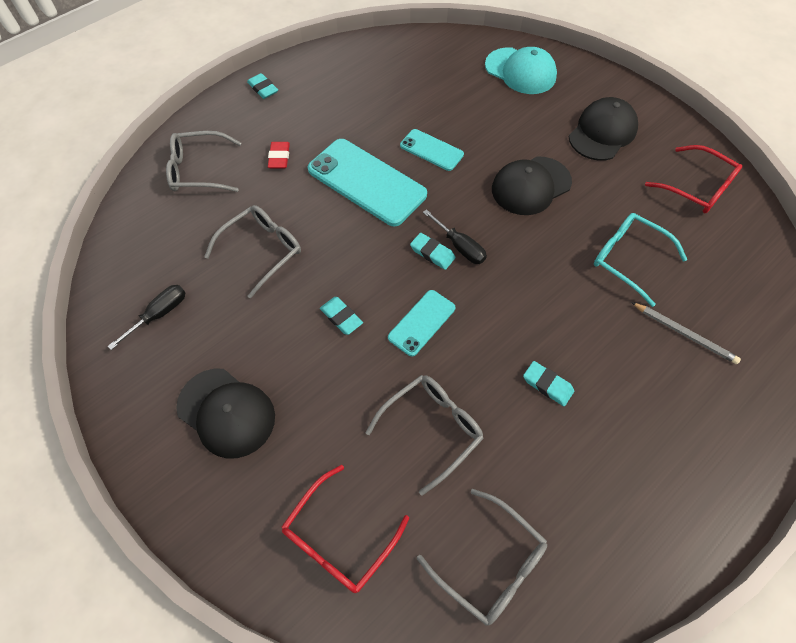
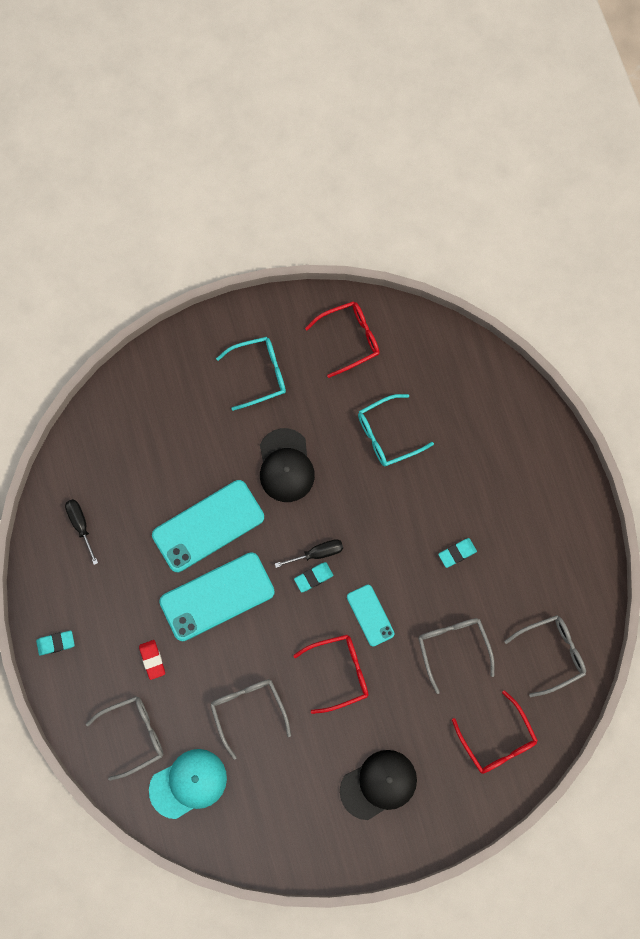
camera: 65 degrees left, 15 degrees up
black screwdriver [108,285,186,350] -> black screwdriver moved to [65,499,98,565]
grey glasses [166,131,241,192] -> grey glasses turned 135 degrees counterclockwise [86,696,163,781]
red eraser [268,142,290,168] -> red eraser turned 45 degrees clockwise [139,640,165,680]
turquoise eraser [320,297,363,335] -> red glasses [293,635,368,714]
turquoise phone [400,129,464,171] -> turquoise phone [152,480,264,572], size x1.86
turquoise cap [485,47,557,94] -> turquoise cap moved to [149,749,227,819]
black cap [569,97,638,161] -> turquoise glasses [216,337,286,411]
grey pencil [631,302,741,364] -> none

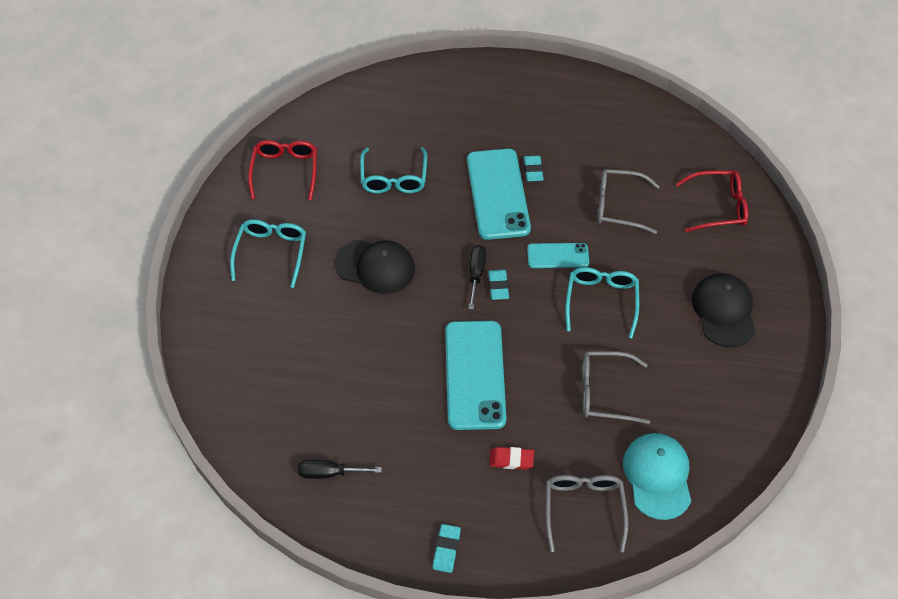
camera: 65 degrees left, 20 degrees down
turquoise phone [152,480,264,572] -> turquoise phone moved to [467,149,531,240]
red glasses [293,635,368,714] -> turquoise glasses [565,267,639,338]
grey glasses [504,615,586,697] -> none

